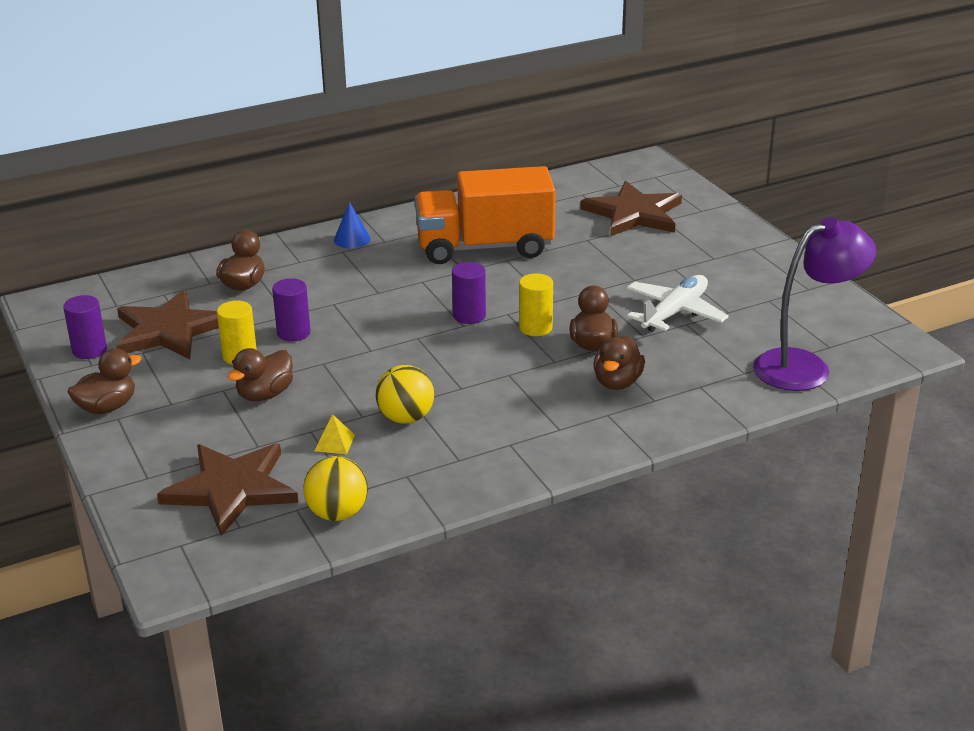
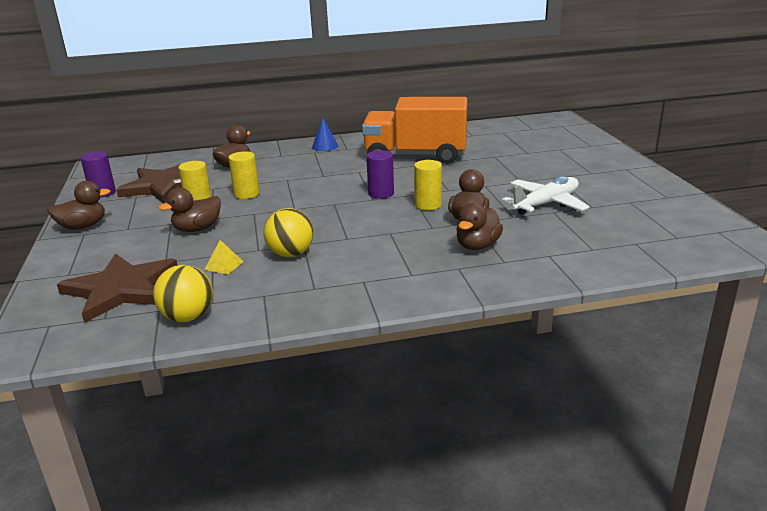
camera: 15 degrees right, 5 degrees down
purple cylinder [272,279,311,341] -> yellow cylinder [228,151,260,199]
brown star [580,181,682,236] -> none
purple lamp [753,217,876,391] -> none

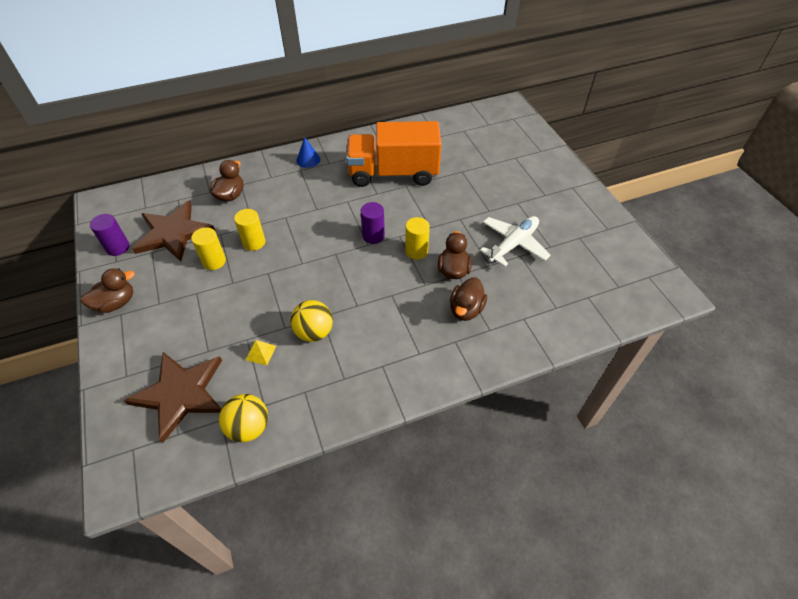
camera: 10 degrees left, 25 degrees up
brown duck [159,188,221,232] -> none

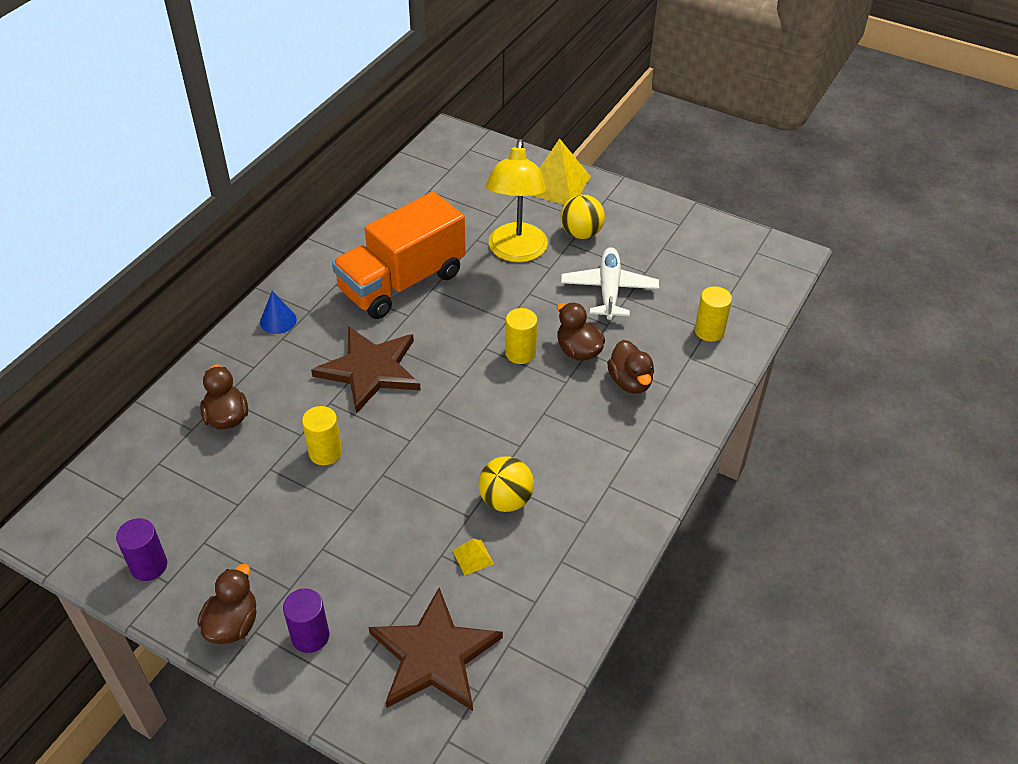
camera: 40 degrees left, 5 degrees down
brown star [132,200,215,262] -> brown star moved to [311,327,420,414]
yellow cylinder [191,227,226,270] -> yellow cylinder moved to [695,286,732,342]
yellow ball [219,394,268,442] -> yellow ball moved to [561,194,605,239]
purple cylinder [360,202,385,244] -> purple cylinder moved to [283,588,329,653]
none -> yellow lamp [486,139,548,262]
none -> yellow pyramid [533,138,591,205]

